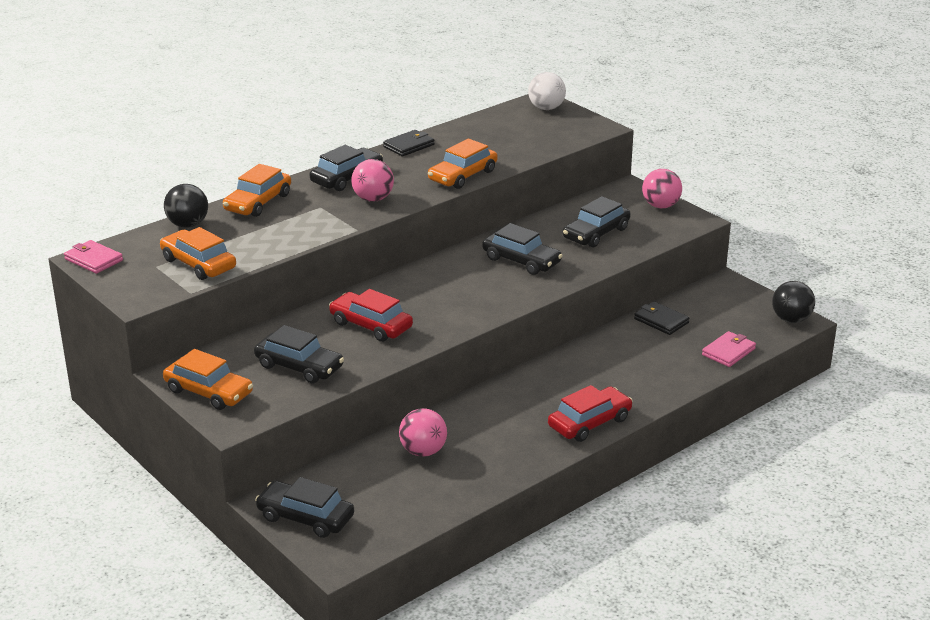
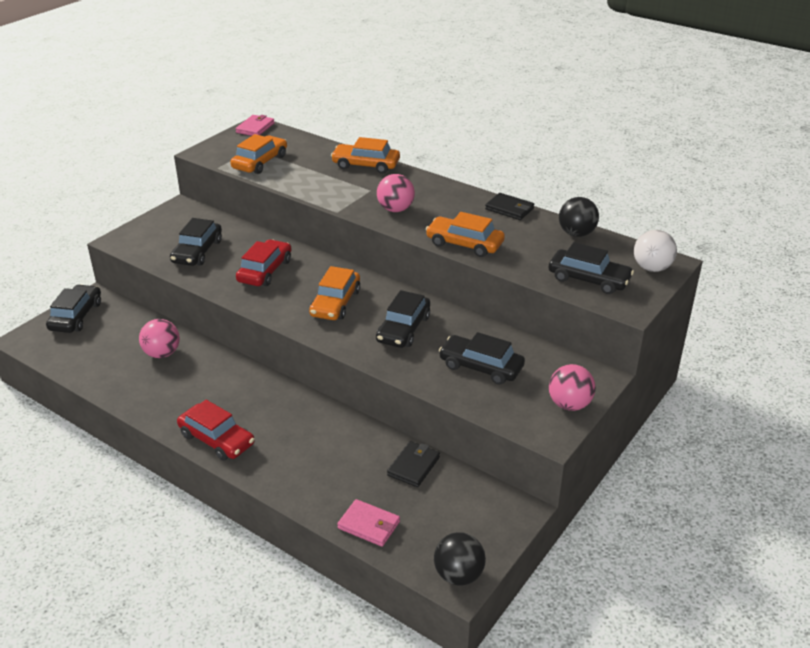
camera: 75 degrees right, 5 degrees up
orange car [163,349,253,410] -> orange car moved to [309,266,360,320]
black ball [164,184,208,228] -> black ball moved to [559,197,599,237]
black car [310,145,383,191] -> black car moved to [549,242,634,294]

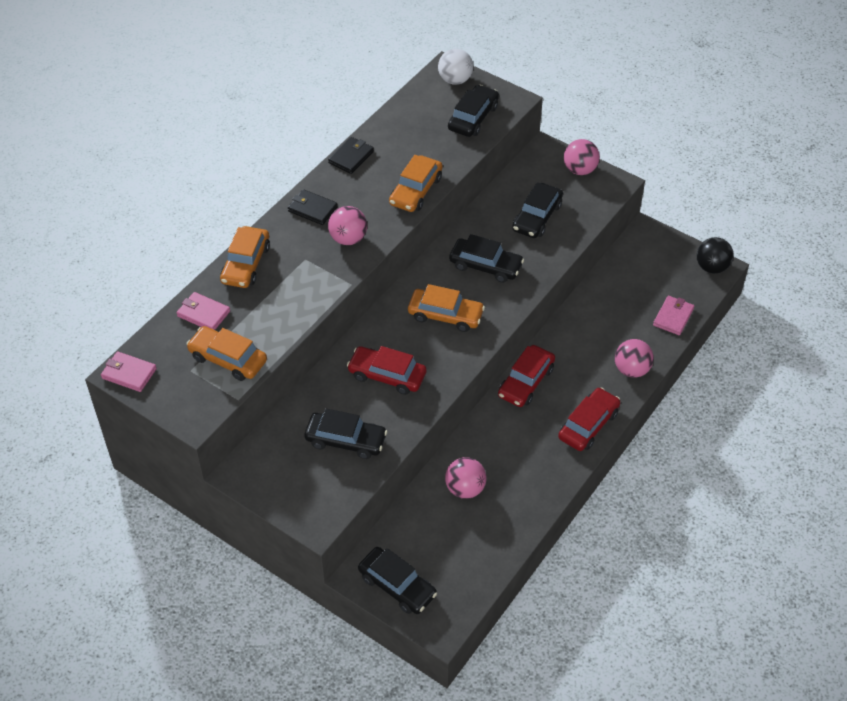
camera: 90 degrees left, 15 degrees up
black car [46,284,101,333] -> black car turned 150 degrees counterclockwise [358,547,437,614]
black wallet [387,441,440,487] -> black wallet moved to [288,189,338,225]
black ball [559,197,599,237] -> none
none -> pink wallet [177,292,230,330]
none -> red car [498,345,555,407]
none -> pink ball [615,339,654,378]

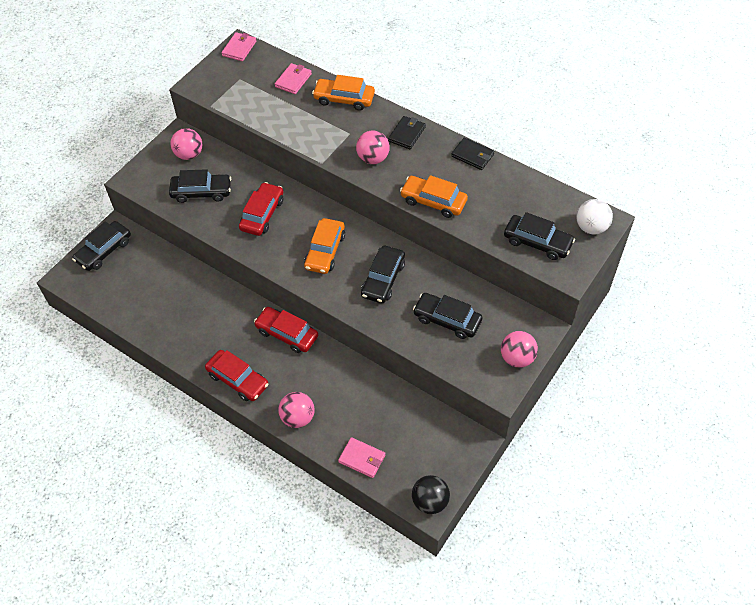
camera: 90 degrees right, 5 degrees up
orange car [187,326,267,381] -> none
black car [304,408,387,459] -> black car turned 105 degrees counterclockwise [169,169,231,203]
pink ball [445,457,486,499] -> pink ball moved to [170,128,203,160]

